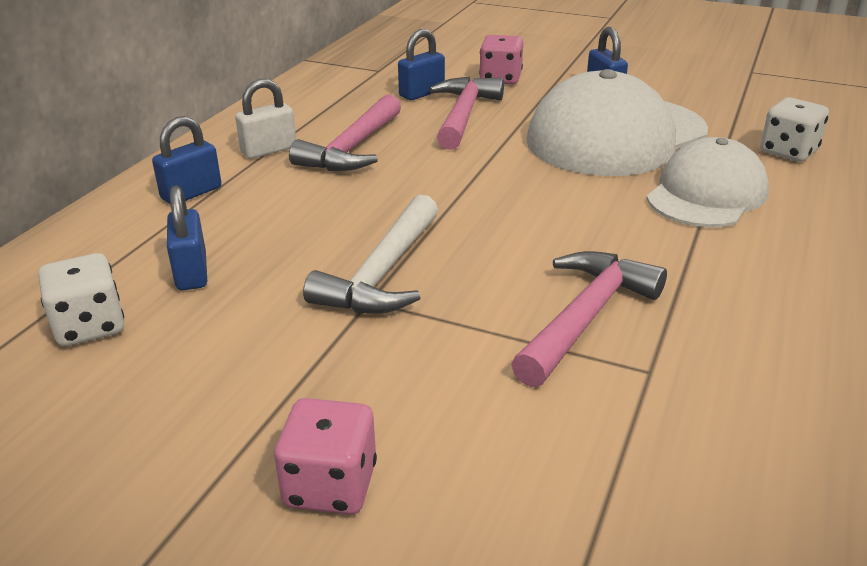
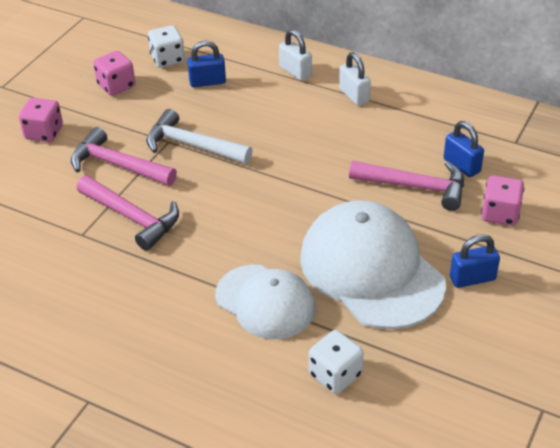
camera: 95 degrees right, 10 degrees up
blue padlock [152,116,221,204] -> white padlock [279,29,312,81]
pink hammer [289,94,401,171] -> pink hammer moved to [71,127,177,186]
none -> pink dice [93,51,135,96]

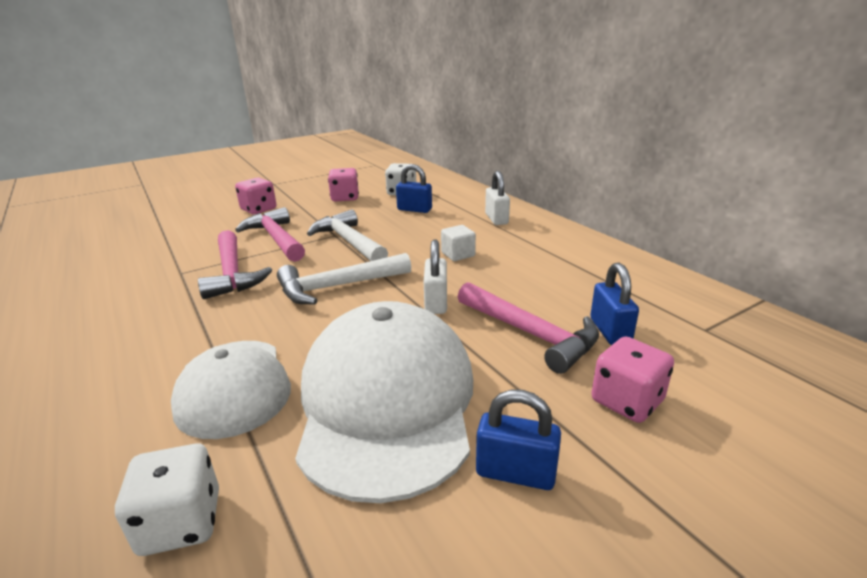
camera: 30 degrees right, 15 degrees down
white padlock [339,52,371,106] -> white padlock moved to [424,240,447,314]
none -> white hammer [277,253,411,304]
none -> white cube [441,225,476,261]

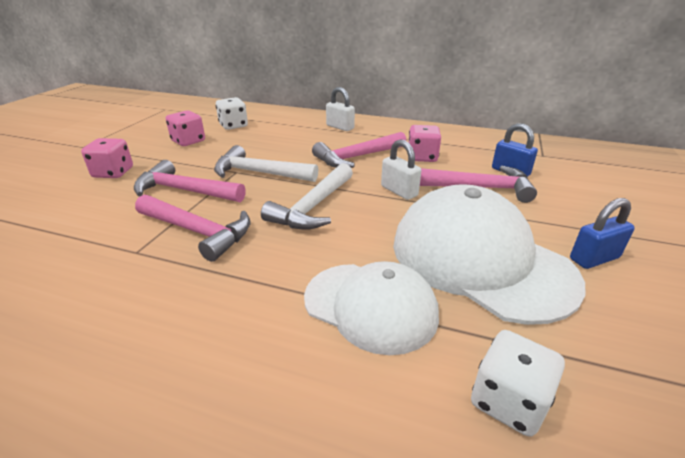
camera: 40 degrees left, 5 degrees up
blue padlock [396,164,432,213] -> none
white cube [441,225,476,261] -> pink hammer [312,132,406,168]
pink dice [591,336,674,423] -> pink dice moved to [408,125,441,162]

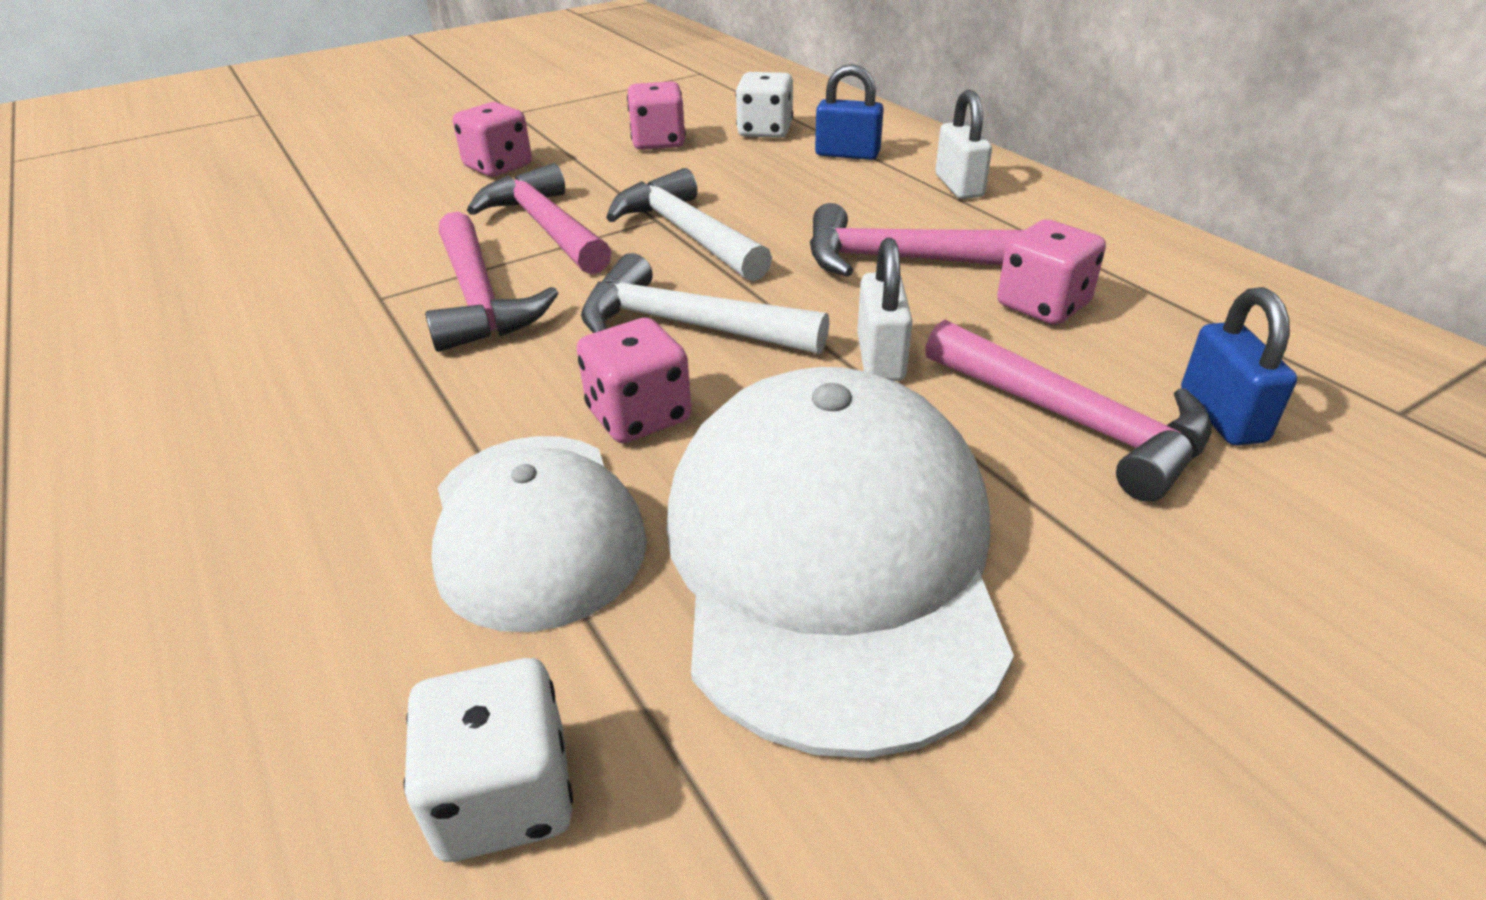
camera: 40 degrees right, 5 degrees up
white hammer [261,163,353,230] -> white hammer turned 45 degrees clockwise [581,253,829,354]
blue padlock [570,198,635,269] -> blue padlock moved to [815,64,884,160]
none -> pink dice [577,318,692,443]

